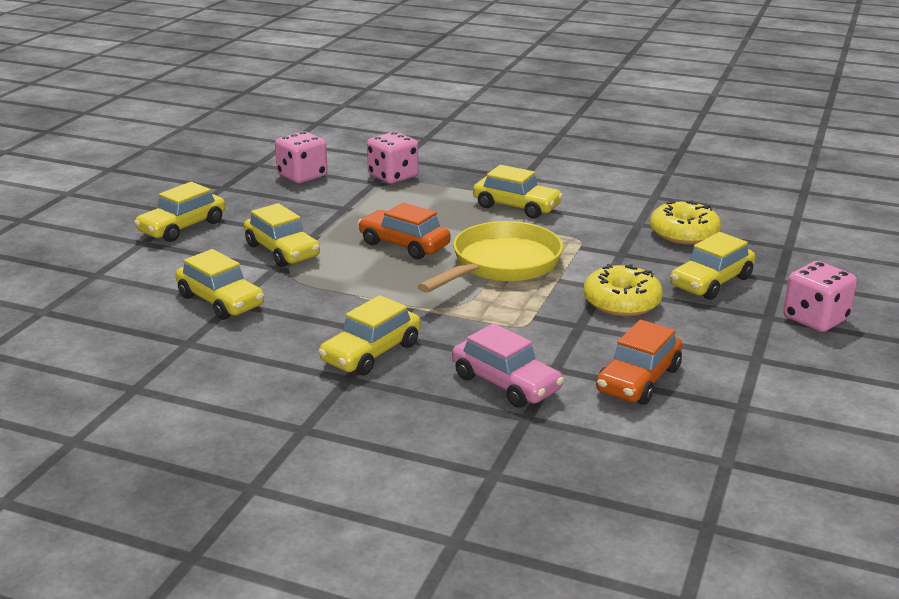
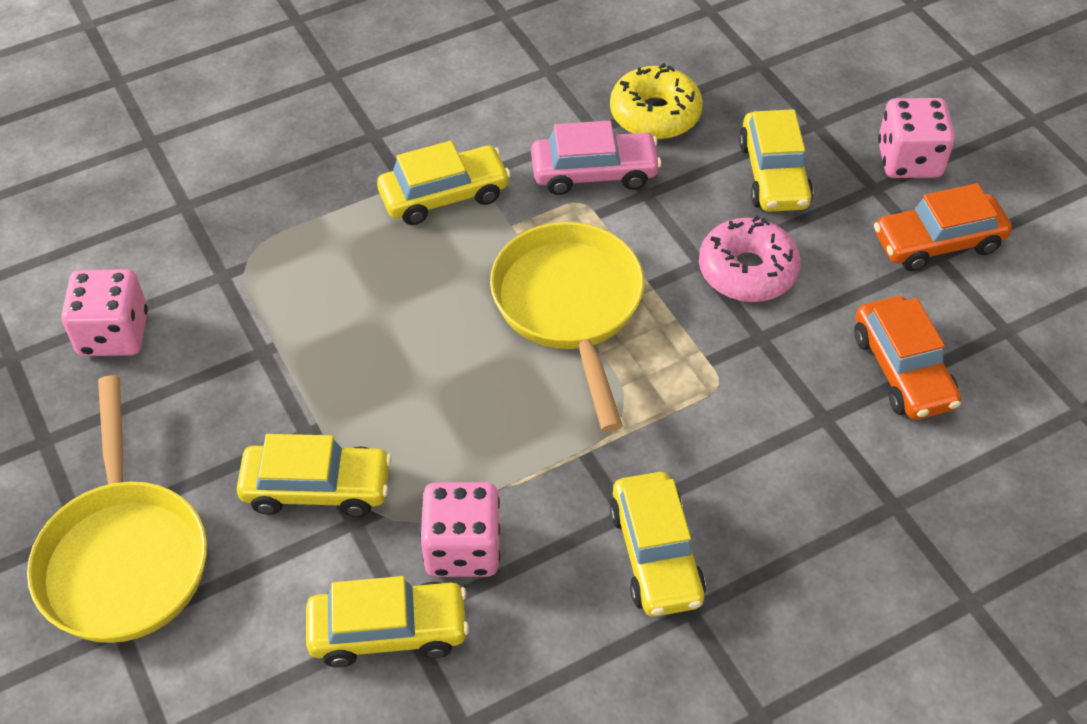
camera: 50 degrees left, 25 degrees up
yellow car [134,182,225,242] -> yellow pan [27,375,207,643]
orange car [358,203,451,259] -> orange car moved to [874,183,1012,271]
pink dice [367,132,419,184] -> pink dice moved to [420,482,500,577]
pink car [452,323,564,408] -> pink car moved to [531,120,662,195]
yellow donut [584,264,663,317] -> pink donut [699,216,801,302]

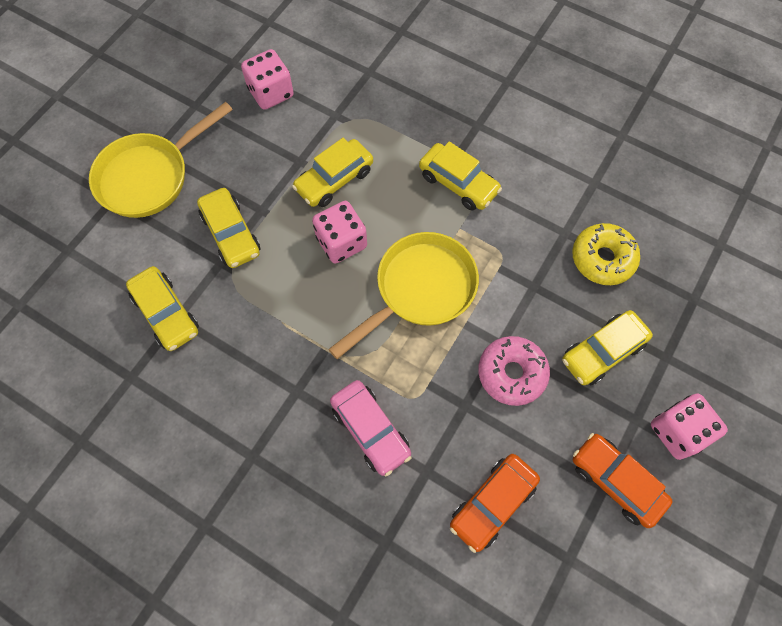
camera: 60 degrees right, 15 degrees up
pink dice [420,482,500,577] -> pink dice moved to [312,201,367,264]
pink car [531,120,662,195] -> pink car moved to [330,380,412,477]
yellow car [609,472,706,617] -> yellow car moved to [292,138,373,207]

